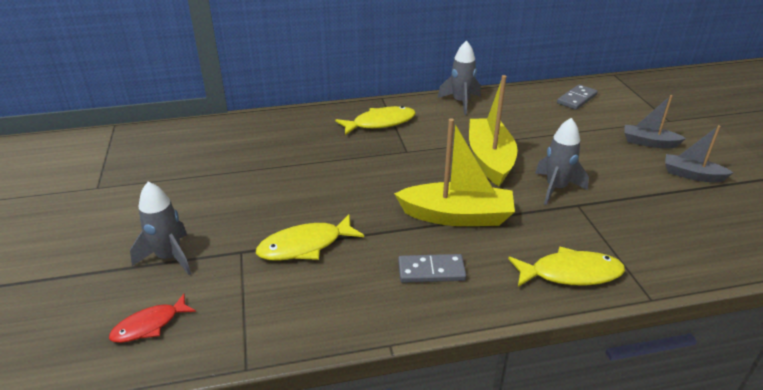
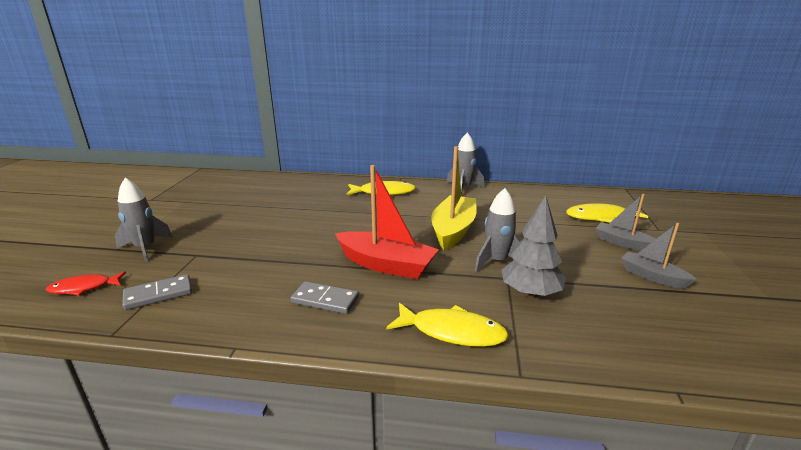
camera: 20 degrees right, 10 degrees down
yellow fish [256,214,364,260] -> yellow fish moved to [566,203,648,222]
yellow boat [394,118,515,226] -> red boat [335,165,439,279]
grey domino [557,84,598,110] -> grey domino moved to [122,274,192,310]
none -> grey tree [501,195,566,298]

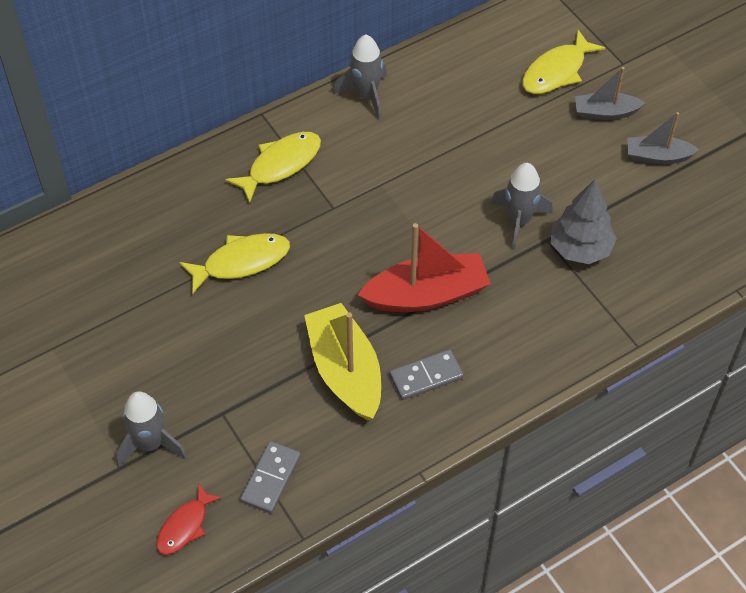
camera: 40 degrees left, 30 degrees up
yellow fish [386,303,509,347] -> yellow fish moved to [179,233,290,294]
yellow boat [431,146,477,250] -> yellow boat moved to [304,303,381,420]

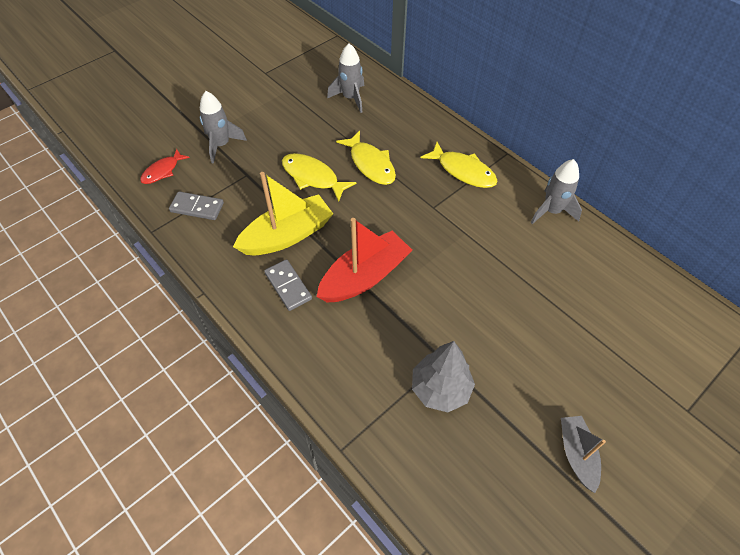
camera: 80 degrees right, 0 degrees up
red fish [156,483,222,555] -> red fish turned 75 degrees counterclockwise [140,149,190,184]
red boat [358,223,490,312] -> red boat turned 105 degrees counterclockwise [316,218,412,302]
grey rocket [491,163,553,250] -> grey rocket moved to [327,43,364,113]
yellow fish [522,30,605,94] -> yellow fish moved to [282,153,356,202]
grey boat [575,67,645,120] -> none

